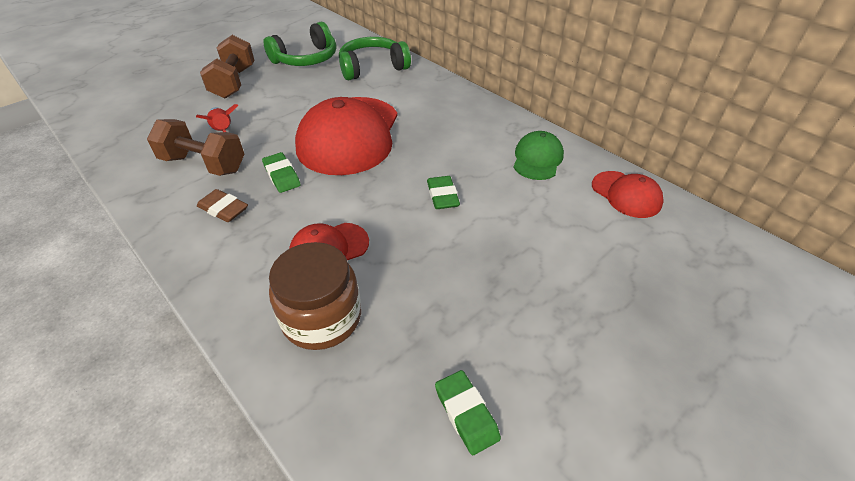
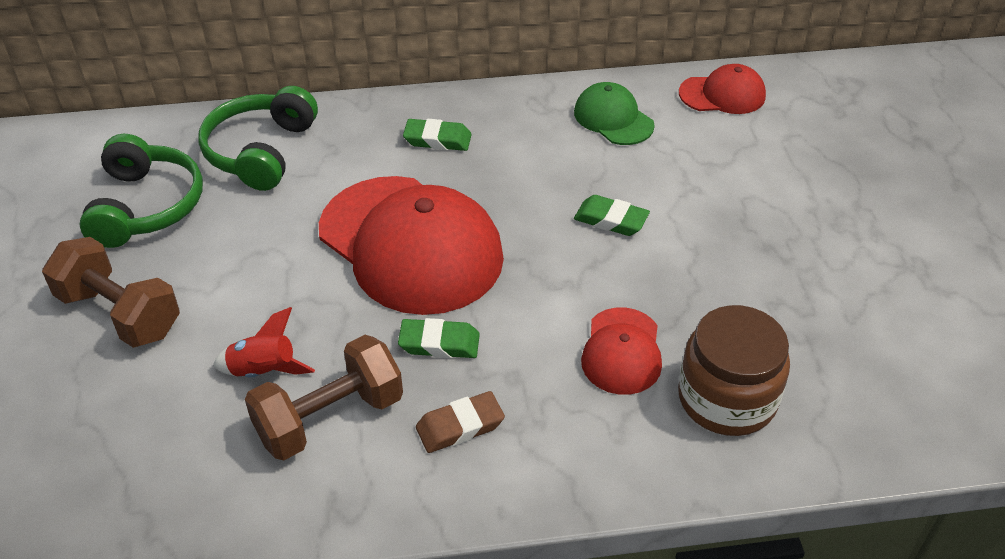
camera: 55 degrees left, 0 degrees up
green eraser [435,370,501,455] -> green eraser moved to [403,119,472,151]

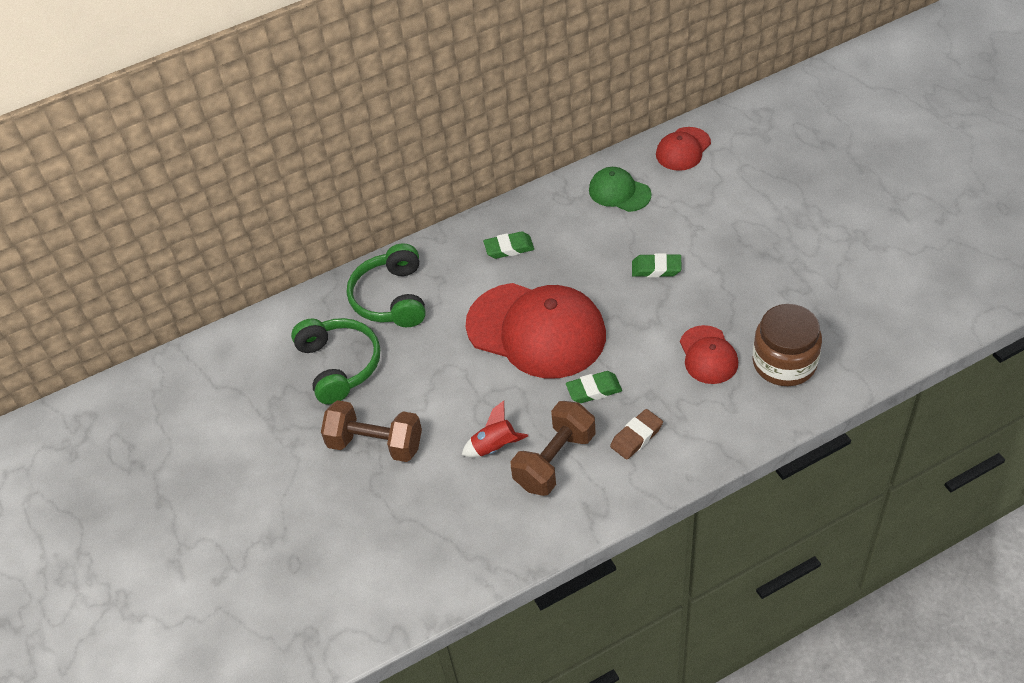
camera: 15 degrees left, 5 degrees up
red cap [679,64,766,114] -> red cap turned 150 degrees clockwise [656,127,711,171]

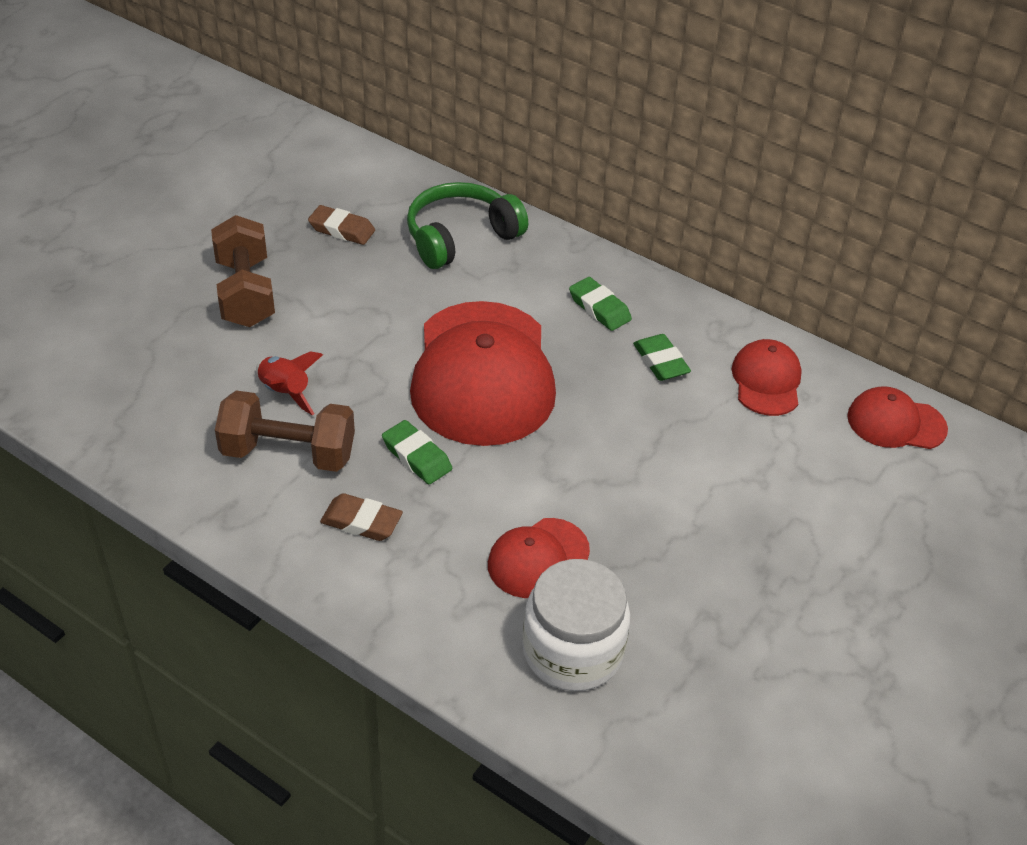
camera: 55 degrees right, 5 degrees down
green headphones [291,318,380,404] -> brown eraser [308,205,375,245]
green cap [589,167,652,212] -> red cap [732,339,802,416]
green eraser [632,253,682,277] -> green eraser moved to [633,334,691,381]
brown jar [753,304,822,386] -> white jar [522,559,630,691]

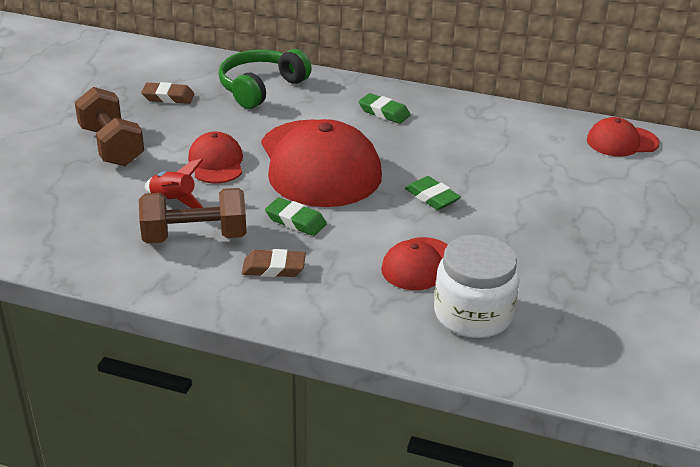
camera: 15 degrees left, 10 degrees down
green eraser [633,334,691,381] -> green eraser moved to [405,176,461,210]
red cap [732,339,802,416] -> red cap moved to [188,131,243,183]

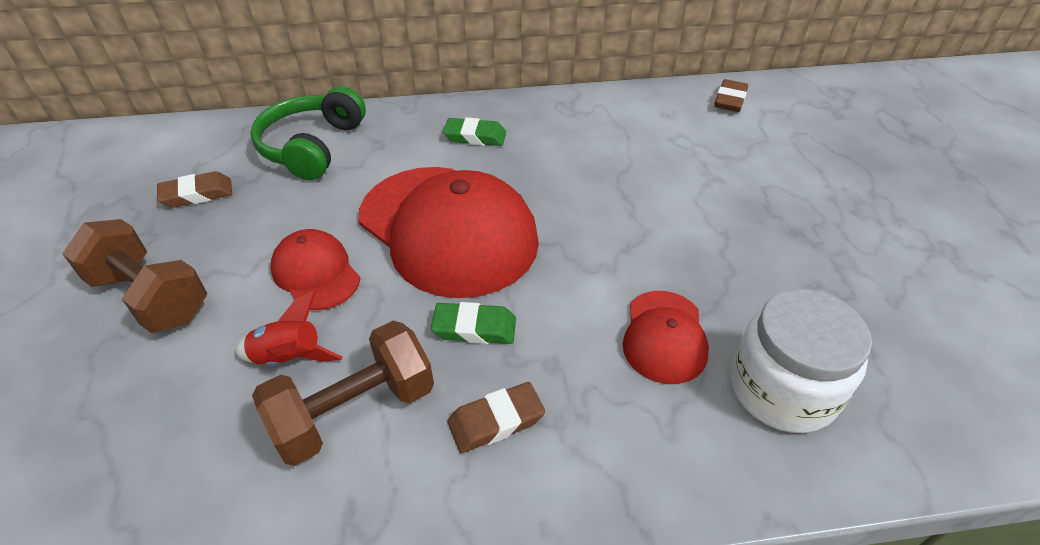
camera: 25 degrees left, 10 degrees up
green eraser [405,176,461,210] -> none
red cap [587,117,660,157] -> brown eraser [714,79,748,112]

